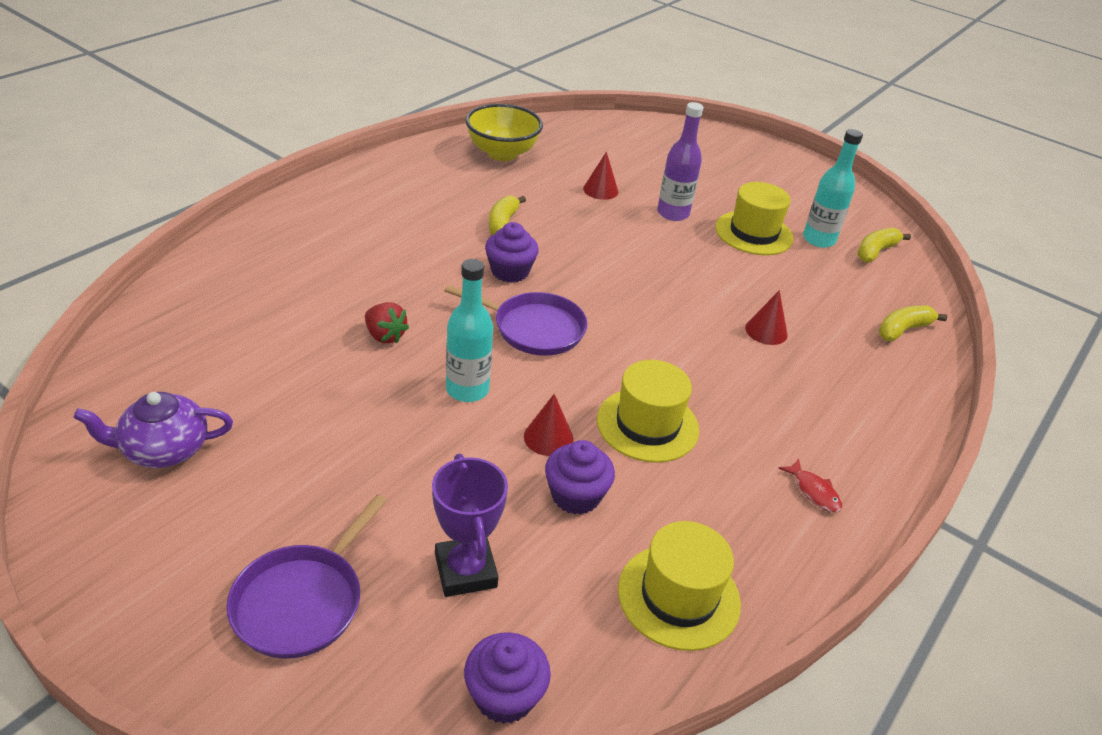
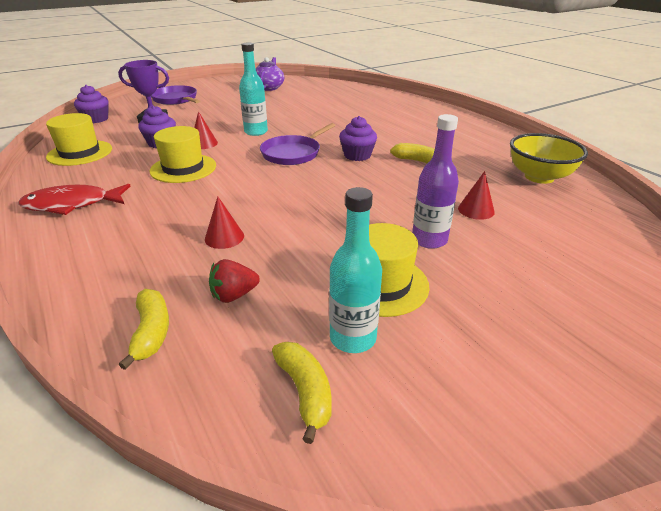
camera: 115 degrees right, 5 degrees down
red strawberry [365,302,409,344] -> red strawberry moved to [209,259,260,303]
red fish [778,459,842,513] -> red fish [18,184,130,215], size x2.04

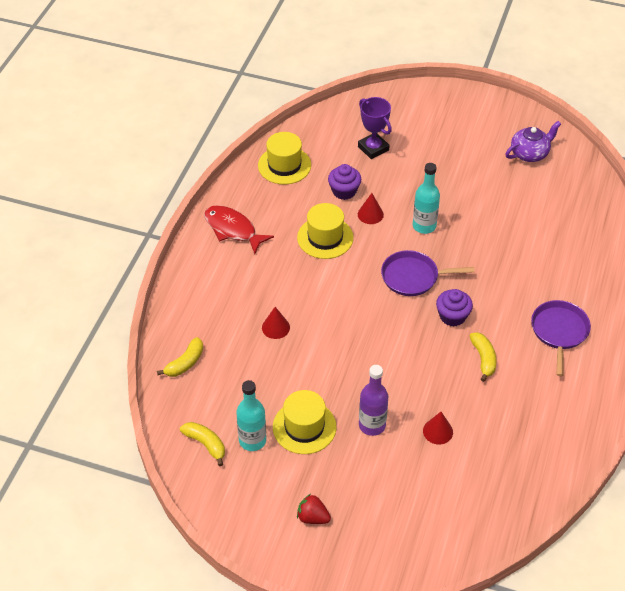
camera: 50 degrees right, 15 degrees up
purple cupcake [74,85,109,123] -> none
purple pan [151,85,200,105] -> purple pan moved to [531,300,591,376]
red strawberry [209,259,260,303] -> red strawberry moved to [297,494,331,524]
yellow banana [272,342,332,444] -> yellow banana turned 75 degrees counterclockwise [180,422,225,466]
yellow bowl [510,133,588,184] -> none

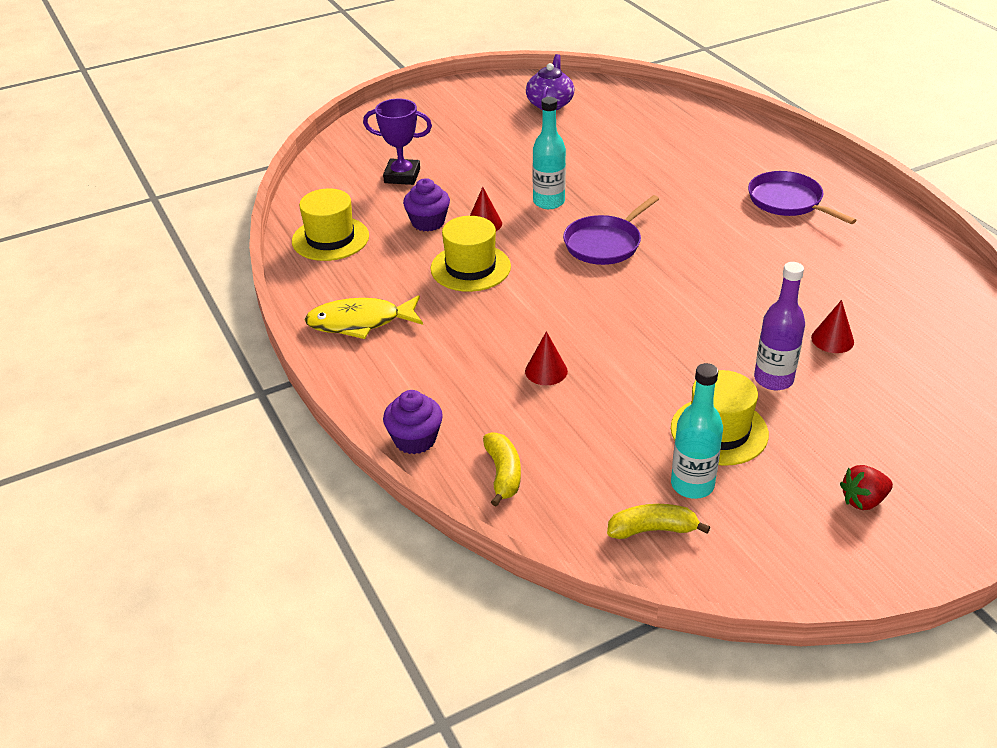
camera: 45 degrees left, 10 degrees down
red fish [204,205,274,254] -> yellow fish [305,295,423,339]
purple cupcake [436,289,473,327] -> purple cupcake moved to [383,390,443,454]
yellow banana [470,332,496,382] -> none

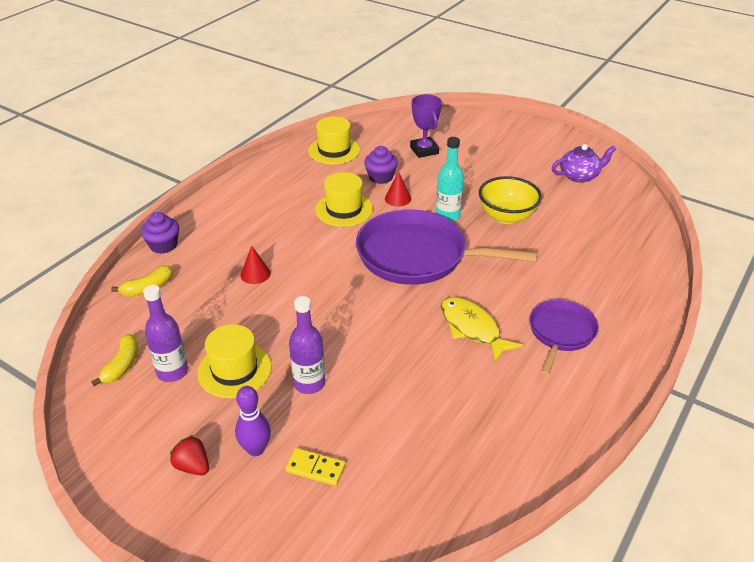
camera: 60 degrees right, 0 degrees up
yellow fish [305,295,423,339] -> yellow fish moved to [441,297,523,362]
purple pan [563,195,659,265] -> purple pan [356,210,537,285], size x1.79
yellow banana [607,504,710,539] -> yellow banana turned 45 degrees clockwise [91,334,138,386]
turquoise bottle [671,363,723,499] -> purple bottle [143,285,188,382]
red cone [811,300,854,353] -> none
none -> purple bowling pin [235,386,271,456]
none -> yellow domino [285,448,346,486]
none -> yellow bowl [479,176,542,224]

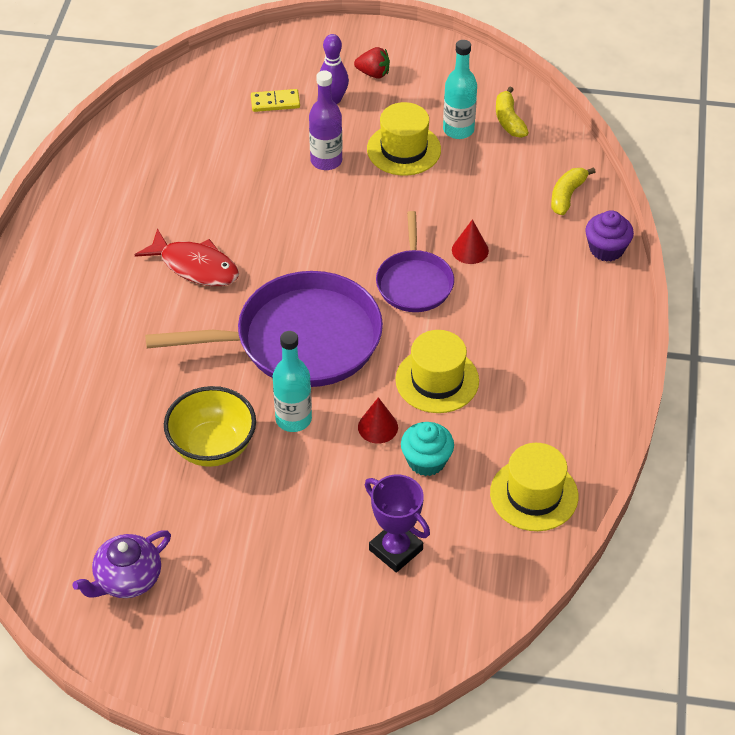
camera: 155 degrees right, 10 degrees up
purple bottle [143,285,188,382] -> turquoise bottle [443,40,477,139]
purple cupcake [364,146,398,184] -> turquoise cupcake [401,422,454,476]
yellow fish [441,297,523,362] -> red fish [135,228,239,286]
purple pan [529,300,599,375] -> purple pan moved to [376,211,454,312]

